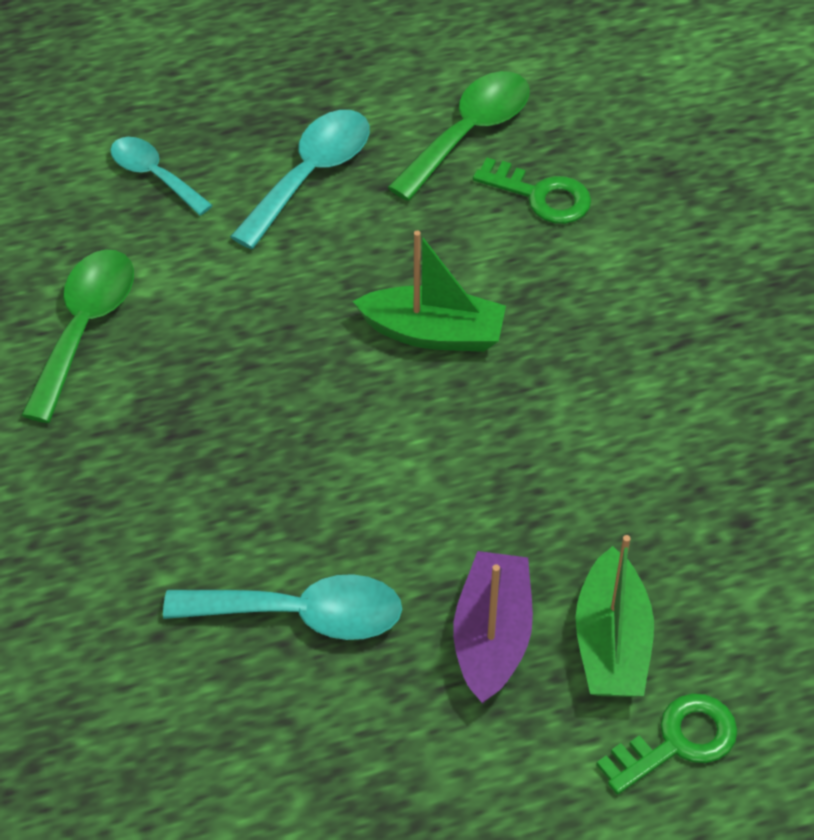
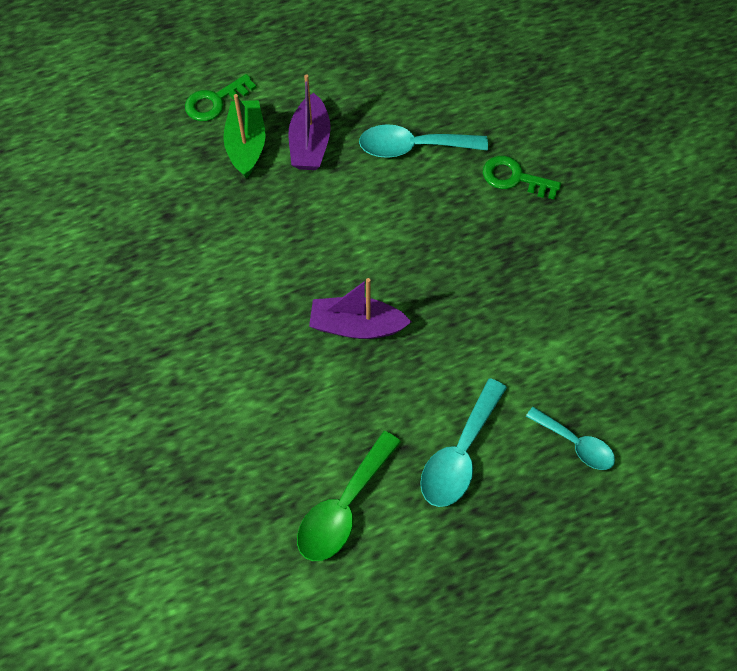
camera: 175 degrees right, 10 degrees up
green spoon [21,249,134,423] -> none
green boat [353,231,506,352] -> purple boat [309,278,411,339]
green key [473,158,591,224] -> green key moved to [483,156,561,199]

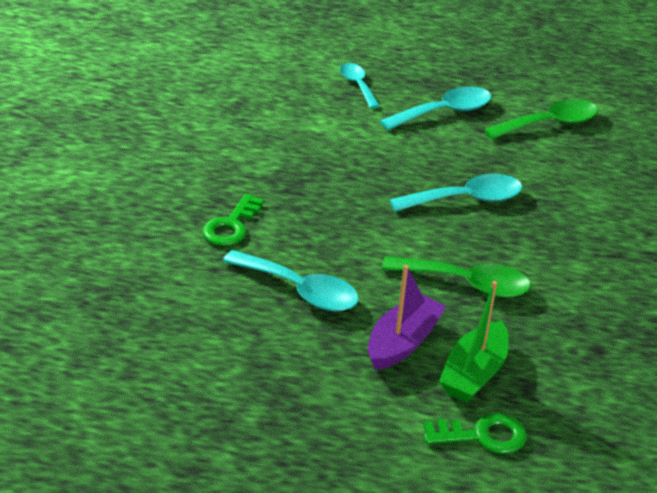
camera: 150 degrees left, 25 degrees down
purple boat [309,278,411,339] -> turquoise spoon [390,174,523,212]
green key [483,156,561,199] -> green key turned 60 degrees clockwise [202,194,264,246]
none -> green spoon [381,256,531,298]

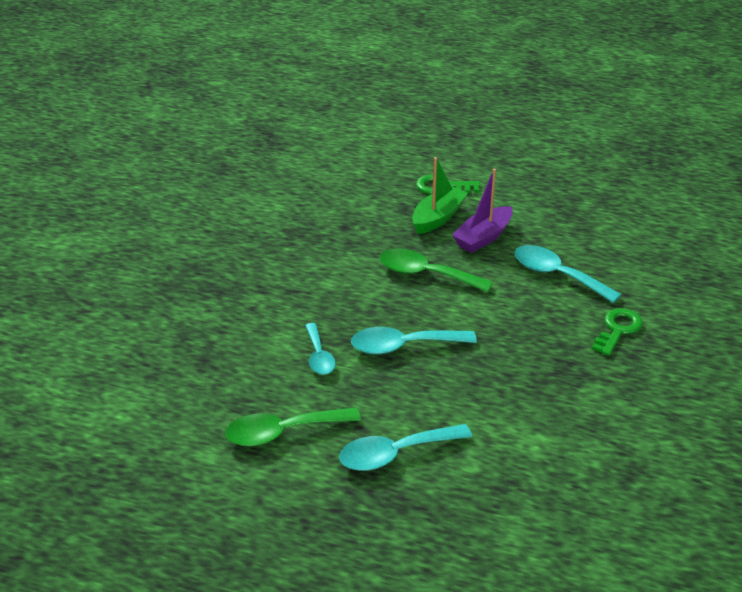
camera: 170 degrees left, 0 degrees up
turquoise spoon [340,63,380,109] -> turquoise spoon moved to [305,323,336,375]

